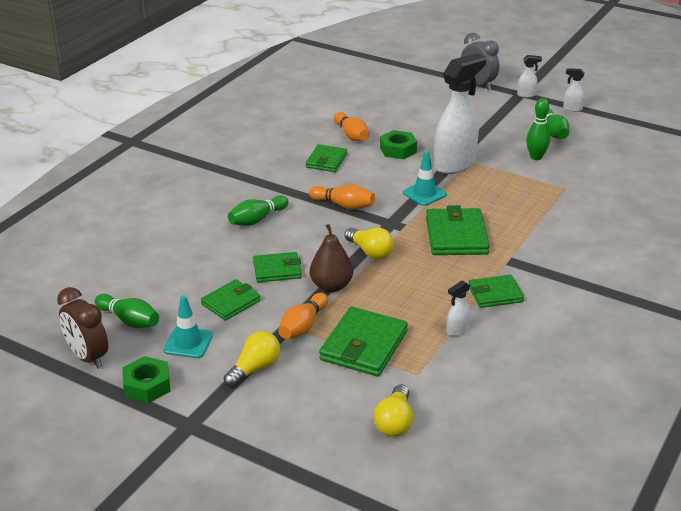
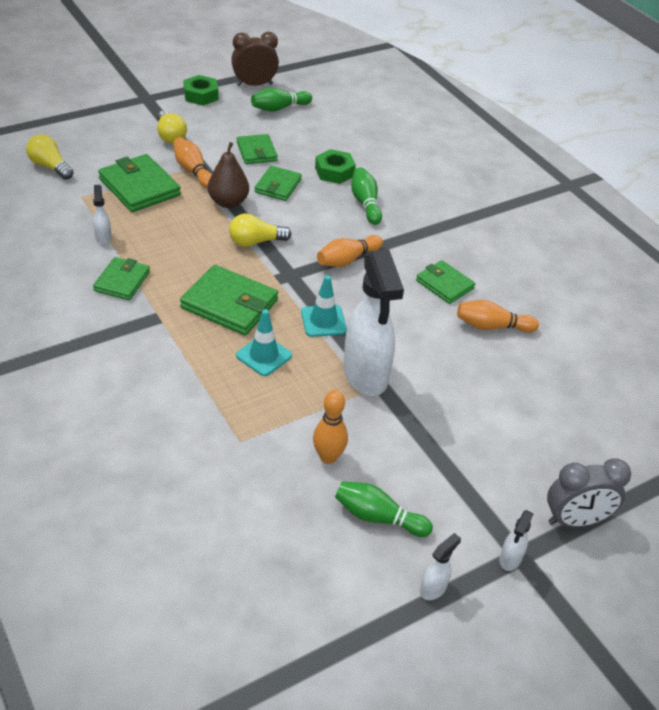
camera: 115 degrees right, 10 degrees up
turquoise traffic cone [163,295,213,358] -> turquoise traffic cone moved to [236,309,292,376]
green nut [380,130,417,159] -> green nut moved to [315,149,356,184]
green bowling pin [526,98,550,160] -> orange bowling pin [313,390,348,464]

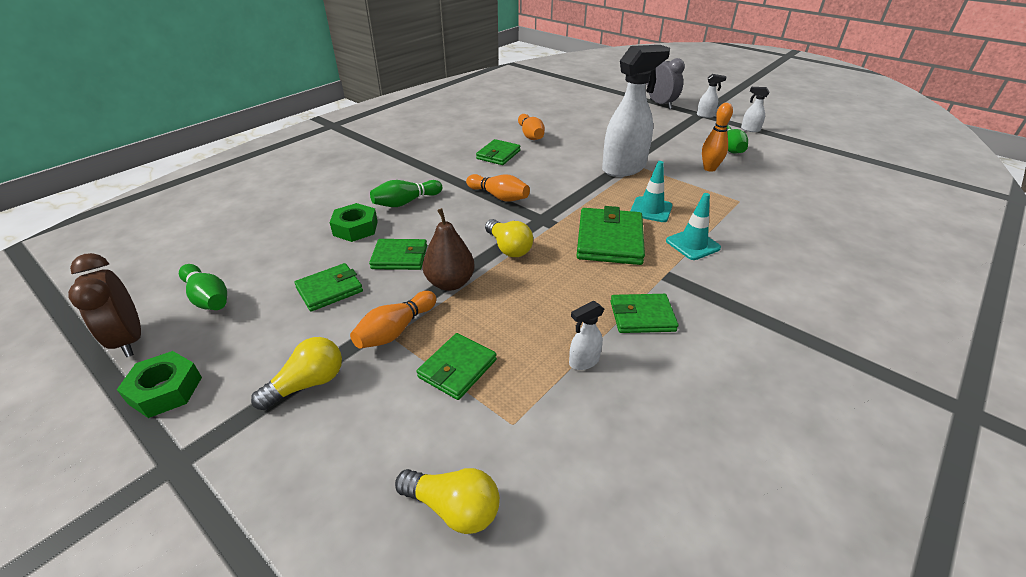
camera: 105 degrees left, 5 degrees down
yellow light bulb [26,134,74,180] -> yellow light bulb turned 90 degrees counterclockwise [395,468,500,534]
green wallet [98,154,181,212] -> green wallet [417,333,497,400], size x0.63
turquoise traffic cone [301,275,347,337] -> turquoise traffic cone moved to [666,193,721,260]

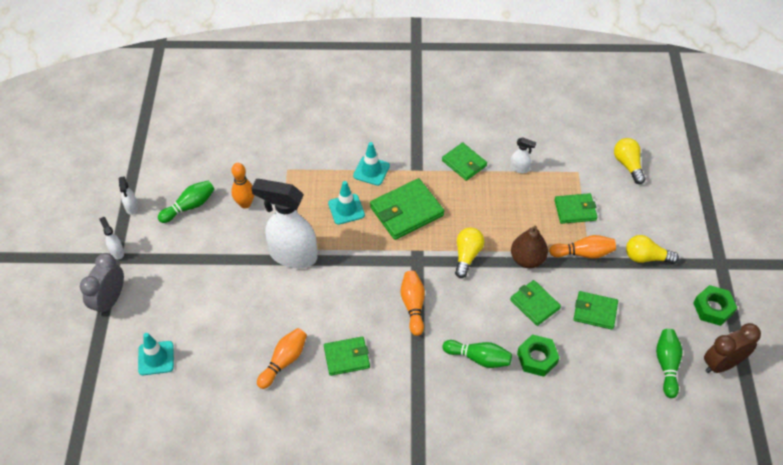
camera: 130 degrees left, 15 degrees up
brown clock [68,253,141,357] -> brown clock turned 135 degrees counterclockwise [704,323,761,373]
none -> turquoise traffic cone [138,333,174,375]

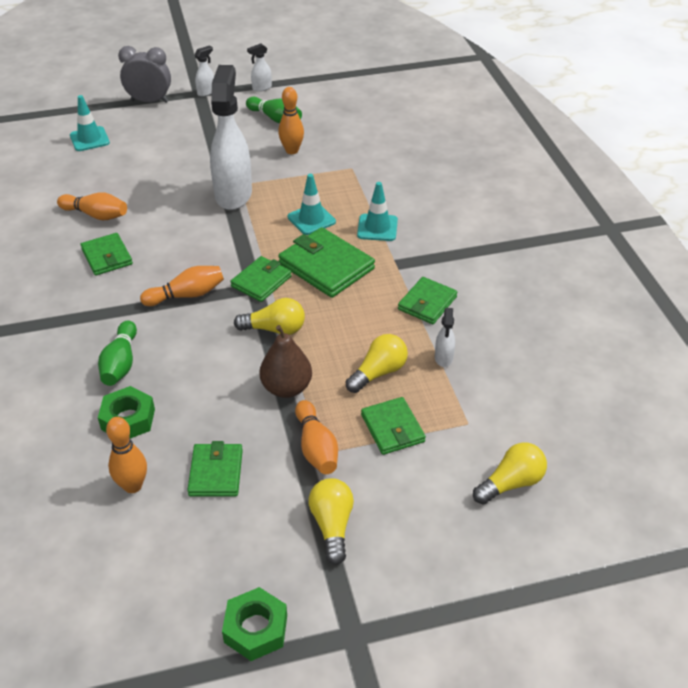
camera: 75 degrees right, 10 degrees down
green wallet [510,280,561,326] -> green wallet moved to [230,256,292,302]
green bowling pin [656,329,682,398] -> none
brown clock [704,323,761,373] -> none
none -> orange bowling pin [106,417,147,493]
none -> yellow light bulb [346,334,408,393]

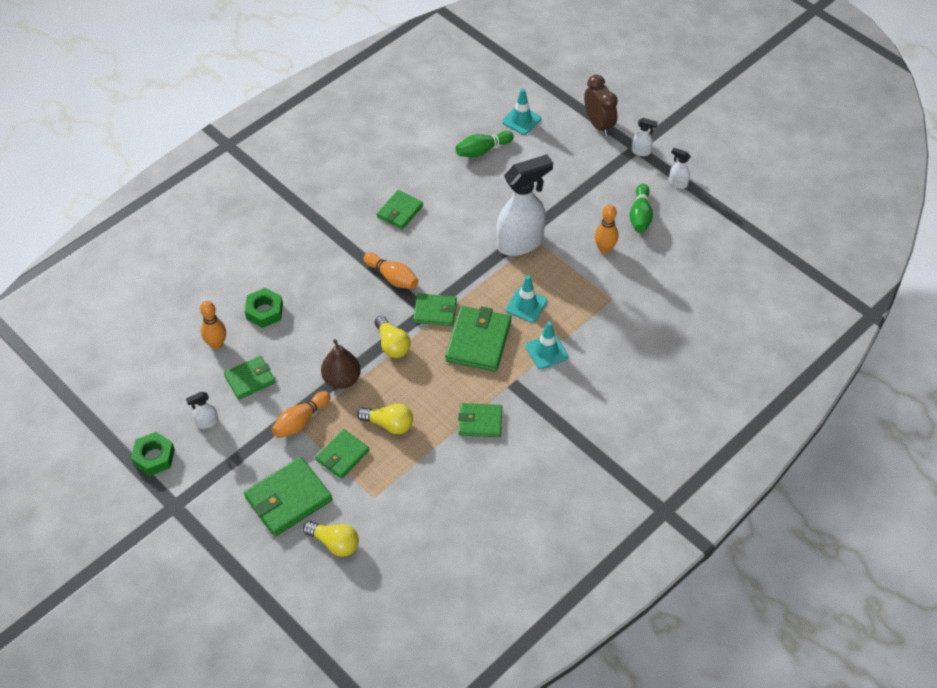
camera: 60 degrees right, 10 degrees up
orange bowling pin [57,192,127,220] -> none
green bowling pin [98,321,137,386] -> green bowling pin moved to [456,131,514,157]
grey clock [118,46,171,103] -> brown clock [584,75,618,136]
yellow light bulb [309,478,354,565] -> none
white spray bottle [435,308,455,367] -> white spray bottle moved to [186,392,218,429]
none -> green wallet [244,457,332,537]

